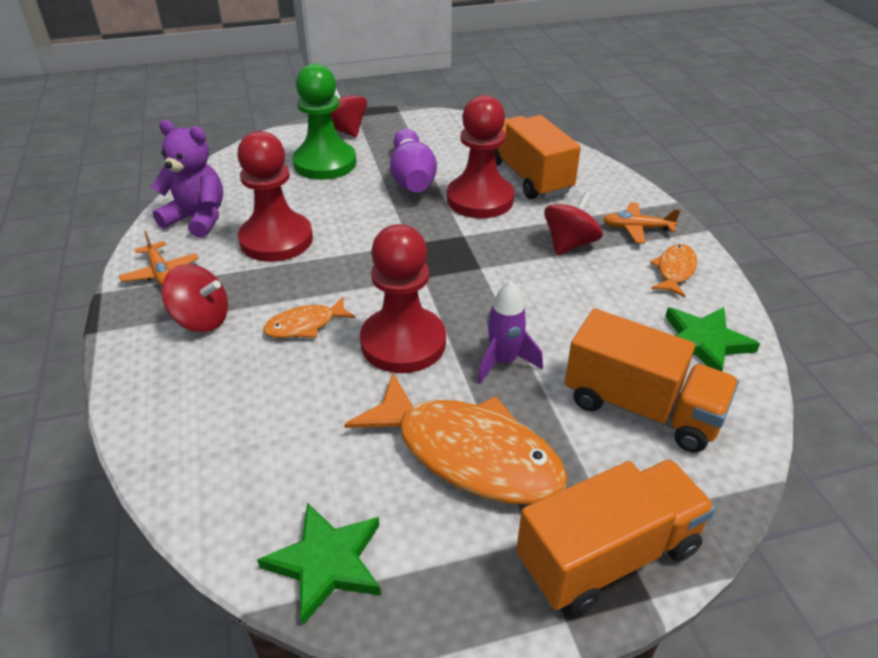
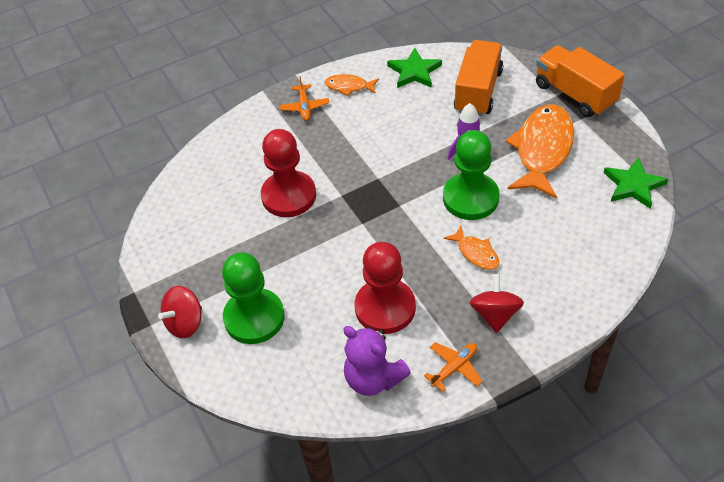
camera: 100 degrees left, 10 degrees up
purple teddy bear [151,120,223,238] -> purple teddy bear turned 60 degrees counterclockwise [343,326,411,396]
red pawn [360,224,446,373] -> green pawn [443,130,499,220]
purple bowling pin [390,129,437,192] -> none
orange truck [495,115,581,199] -> none
red spinning top [544,192,603,255] -> none

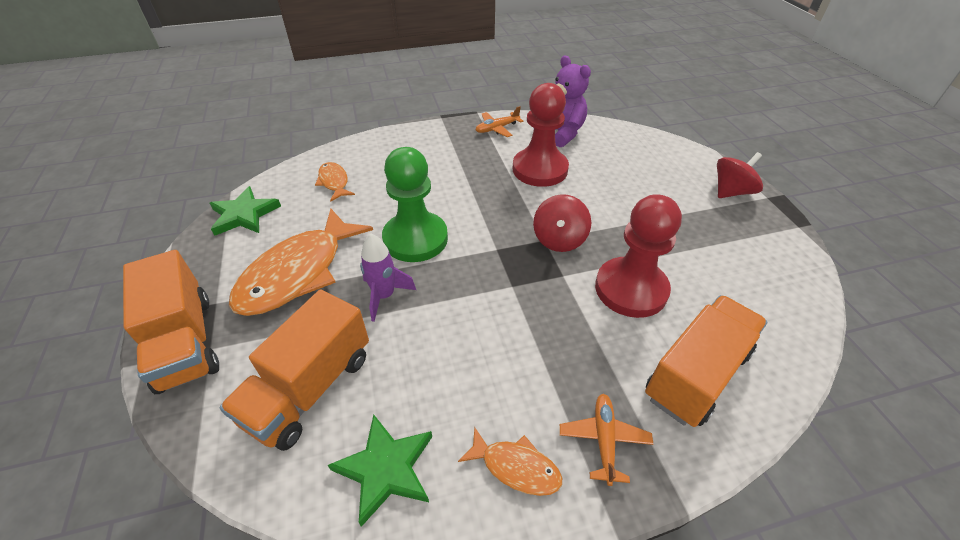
camera: 170 degrees left, 5 degrees down
green pawn [222,253,285,344] -> none
orange fish [444,226,499,270] -> orange fish moved to [315,162,355,202]
red spinning top [469,274,524,333] -> red spinning top moved to [533,194,591,252]
none -> orange truck [645,295,768,427]

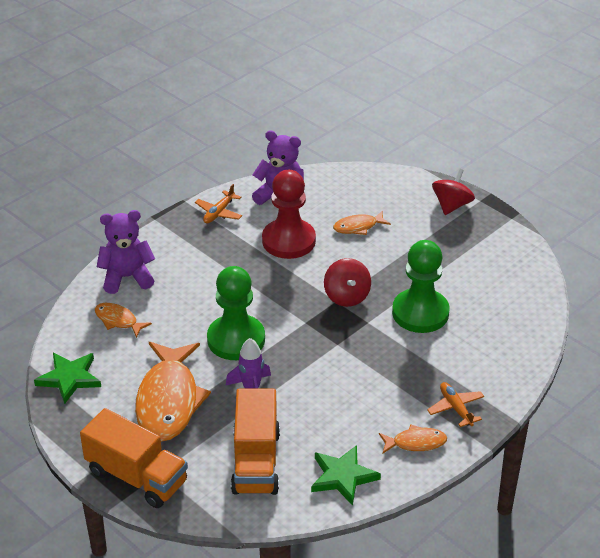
camera: 30 degrees left, 5 degrees down
red pawn [595,194,682,318] -> green pawn [392,240,450,333]
orange truck [645,295,768,427] -> none
none -> purple teddy bear [97,210,155,294]
none -> orange fish [333,211,391,235]

